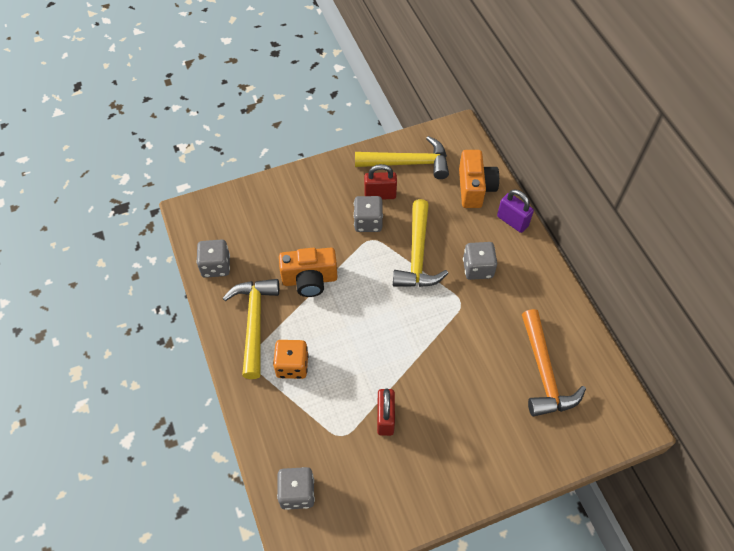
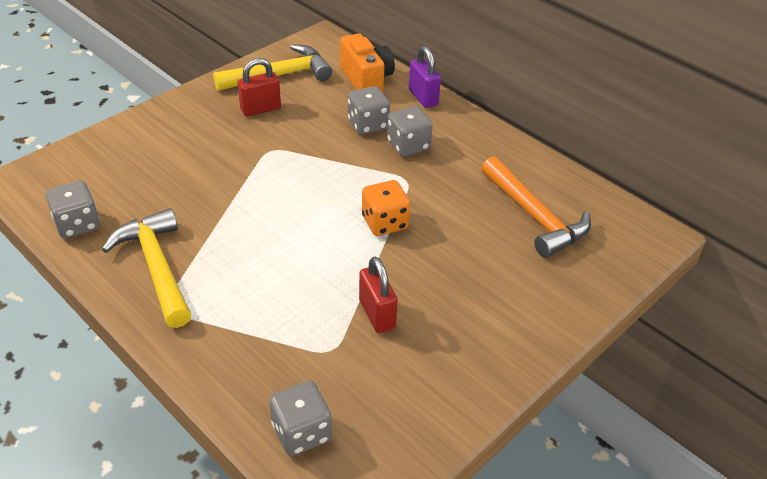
camera: 25 degrees left, 15 degrees down
orange dice [273,340,309,379] -> orange dice moved to [362,180,410,236]
orange camera [279,248,338,297] -> none
grey dice [354,196,383,232] -> grey dice moved to [348,86,390,135]
yellow hammer [393,199,448,287] -> none
purple padlock [497,189,534,233] -> purple padlock turned 45 degrees clockwise [409,46,441,108]

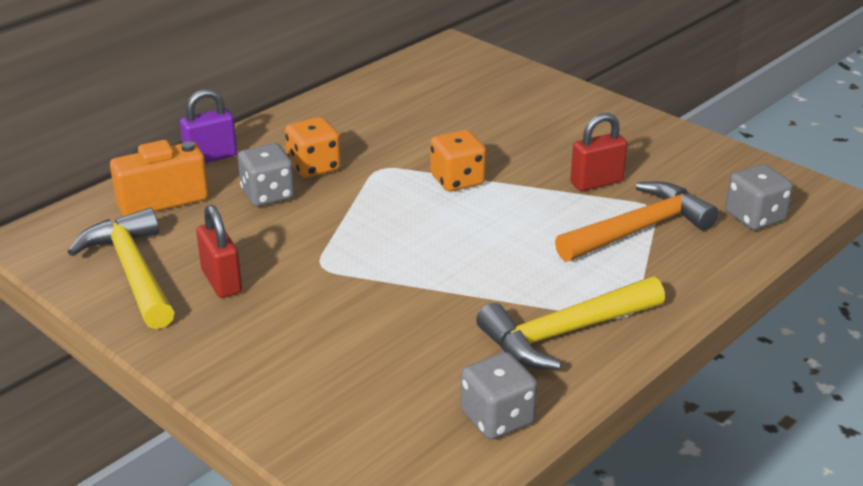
camera: 90 degrees left, 10 degrees down
grey dice [387,106,433,157] -> orange dice [285,117,341,178]
orange hammer [481,156,591,258] -> orange hammer moved to [555,181,719,262]

